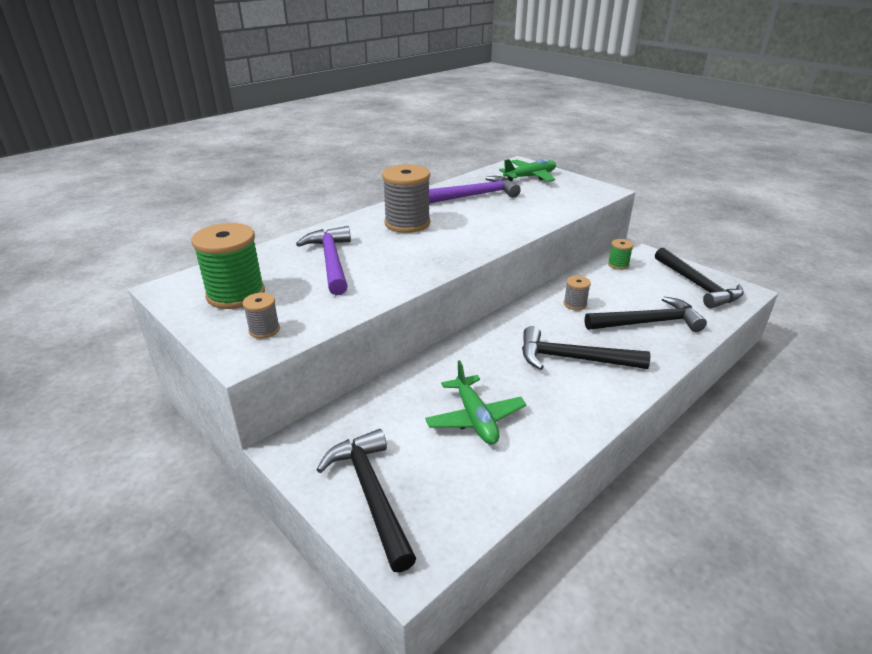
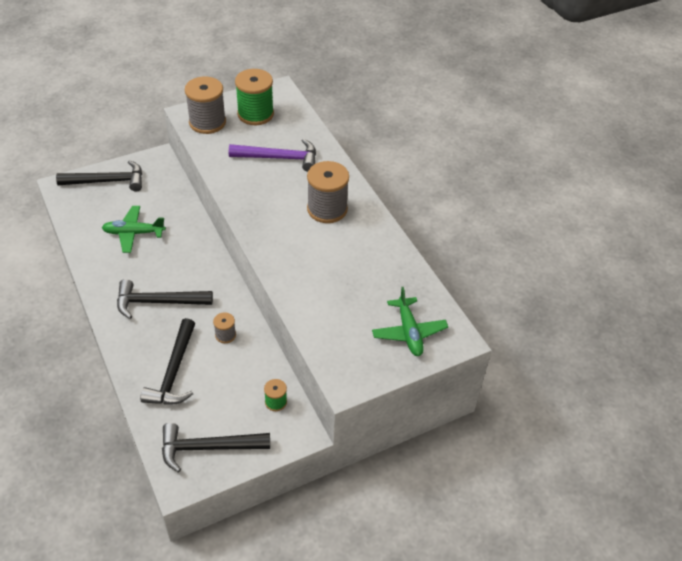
camera: 105 degrees right, 15 degrees up
grey spool [243,293,280,339] -> grey spool [185,77,226,134], size x2.05
purple hammer [429,176,521,204] -> none
black hammer [522,326,650,370] -> black hammer turned 120 degrees counterclockwise [117,279,213,319]

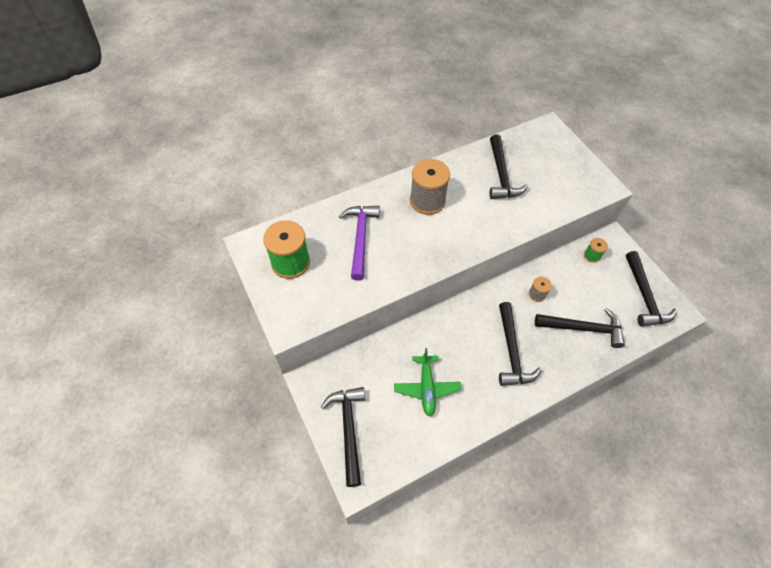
camera: 90 degrees left, 10 degrees up
grey spool [185,77,226,134] -> none
green plane [372,287,448,356] -> none
none -> black hammer [489,134,528,199]

